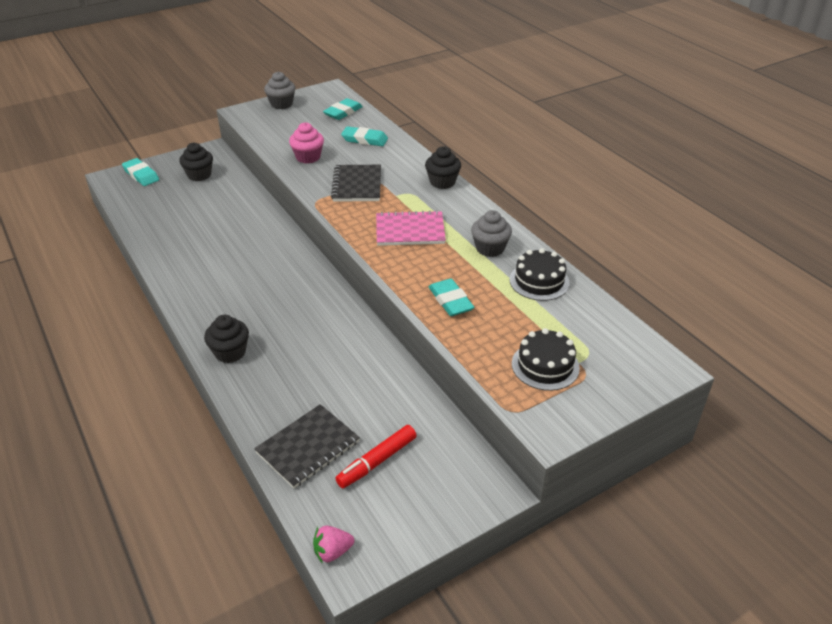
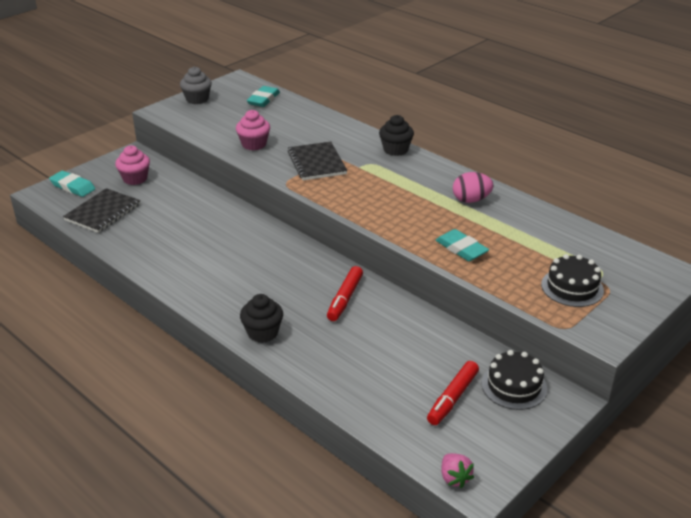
camera: 15 degrees left, 5 degrees down
black cupcake [179,143,213,181] -> pink cupcake [115,145,150,185]
black notebook [254,404,360,488] -> black notebook moved to [63,188,140,233]
pink strawberry [313,525,354,563] -> pink strawberry turned 75 degrees counterclockwise [441,453,474,488]
turquoise eraser [341,126,388,146] -> none
pink notebook [376,210,446,246] -> none
grey cupcake [471,210,512,257] -> pink egg [453,172,493,203]
black cake [509,248,570,301] -> black cake moved to [482,350,547,410]
none -> red marker [327,266,363,321]

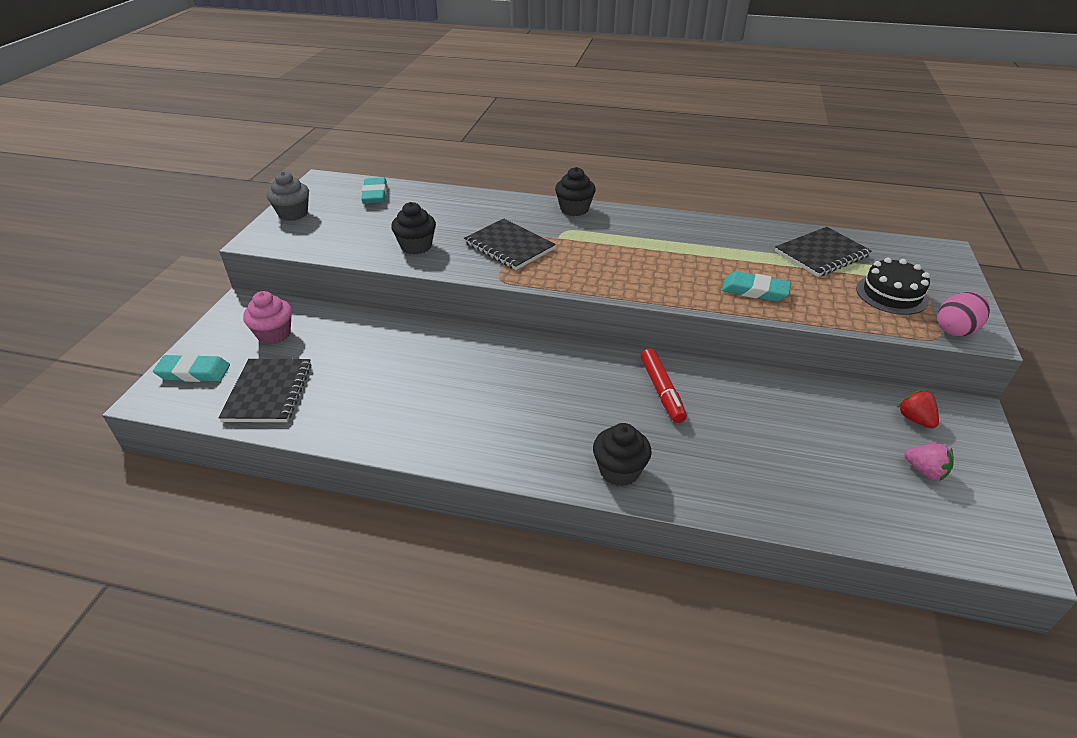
camera: 30 degrees left, 5 degrees up
pink cupcake [236,110,270,151] -> black cupcake [391,202,436,255]
red marker [427,361,479,425] -> none
pink strawberry [441,453,474,488] -> pink strawberry moved to [905,444,954,481]
pink egg [453,172,493,203] -> pink egg moved to [937,292,990,336]
black cake [482,350,547,410] -> red strawberry [897,390,939,428]
none -> black notebook [775,227,872,277]

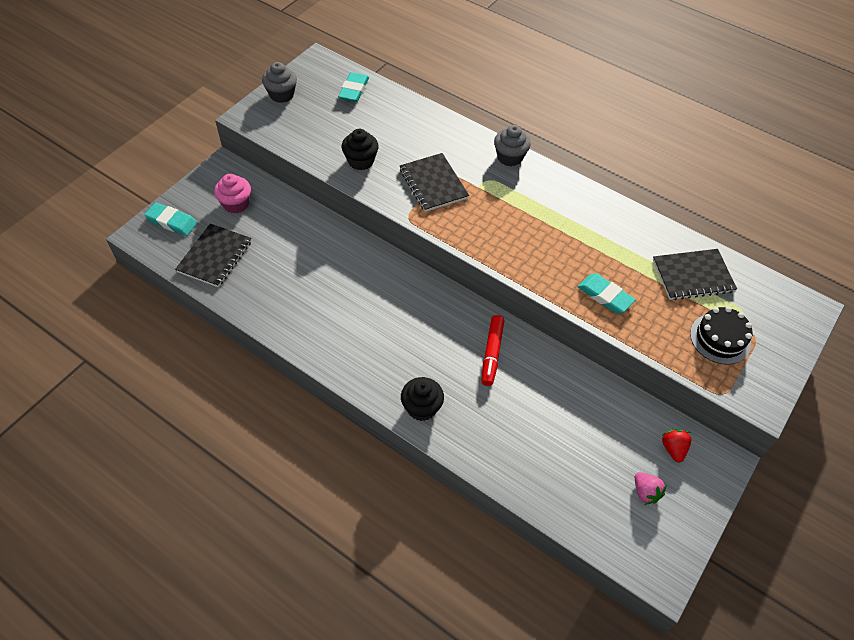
camera: 20 degrees right, 15 degrees up
black cupcake [555,167,596,216] -> grey cupcake [494,125,531,166]
pink egg [937,292,990,336] -> none

